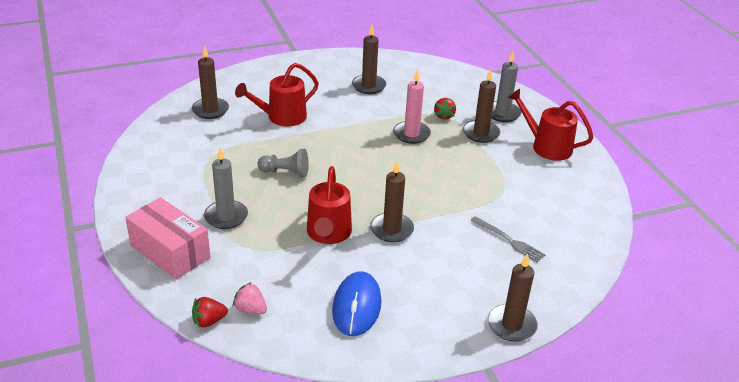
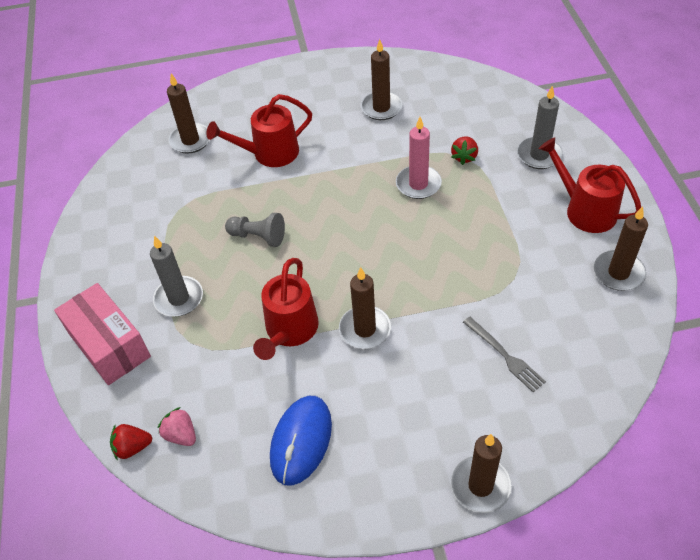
camera: 15 degrees right, 15 degrees up
brown candle [463,69,500,143] -> brown candle moved to [594,206,648,291]

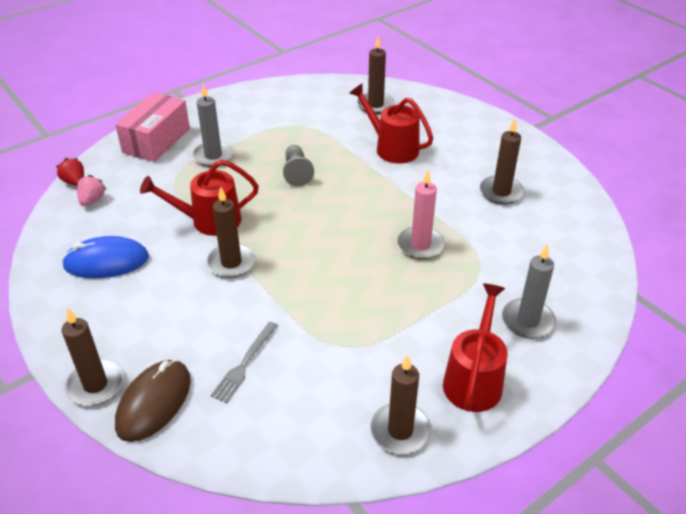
camera: 60 degrees right, 10 degrees down
red strawberry [451,136,478,165] -> none
none -> brown mouse [115,360,191,442]

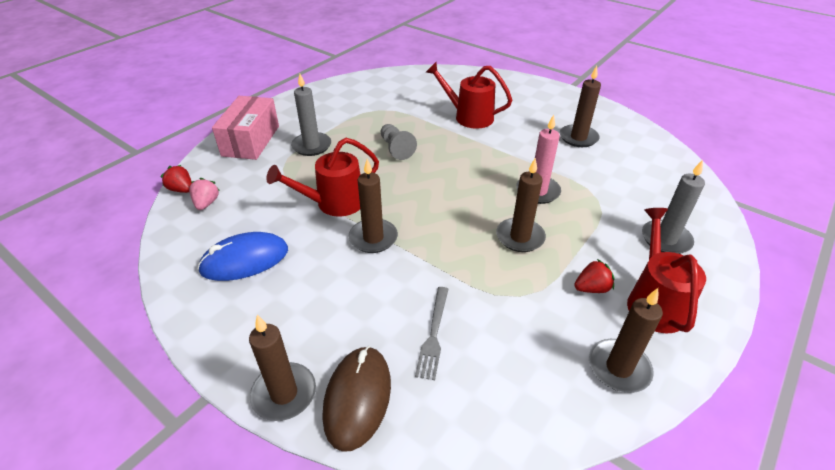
camera: 15 degrees left, 0 degrees up
brown candle [357,36,395,114] -> brown candle moved to [496,158,546,252]
none -> red strawberry [574,259,615,293]

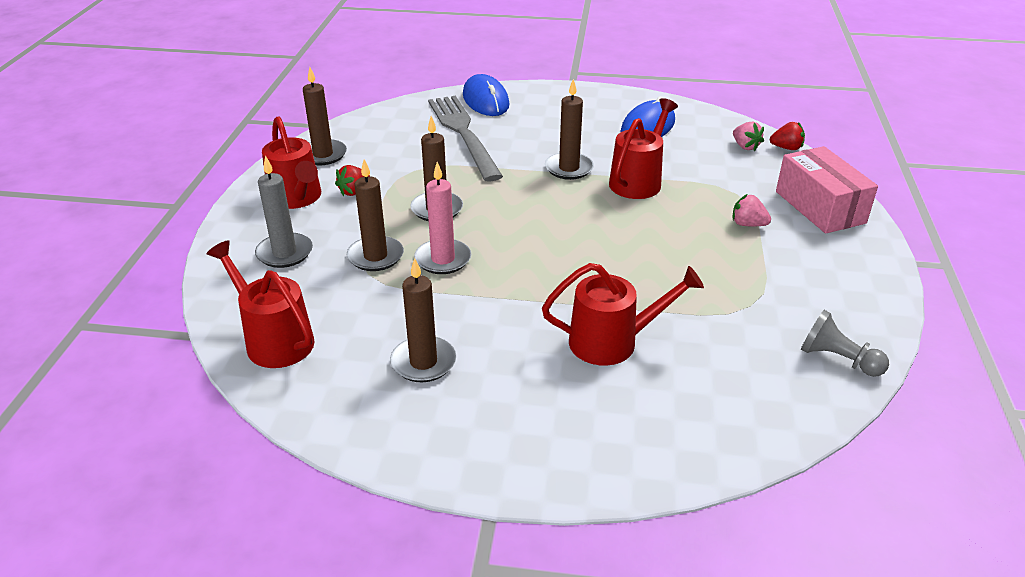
camera: 150 degrees right, 5 degrees down
brown candle [249,315,316,421] -> brown candle moved to [347,159,404,271]
grey candle [291,74,331,156] -> pink strawberry [732,194,771,226]
brown mouse [322,346,391,452] -> blue mouse [463,74,509,116]
grey pawn [381,124,417,160] -> grey pawn moved to [801,310,889,377]
grey fork [415,287,448,380] -> grey fork [428,96,503,182], size x2.03
none -> red watering can [207,240,315,368]

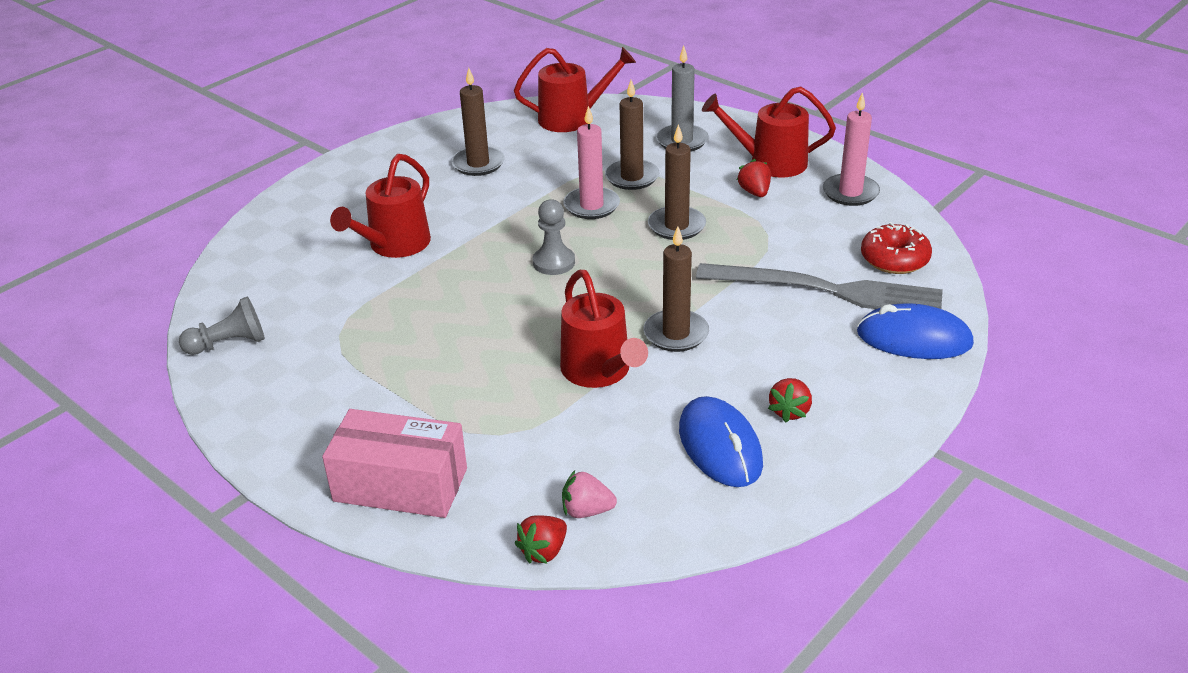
camera: 125 degrees right, 0 degrees up
brown candle [303,67,347,165] -> pink candle [823,92,880,206]
pink strawberry [732,194,771,226] -> none
none -> grey pawn [533,199,575,275]
none -> red strawberry [768,378,812,423]
none -> red donut [861,222,932,274]

